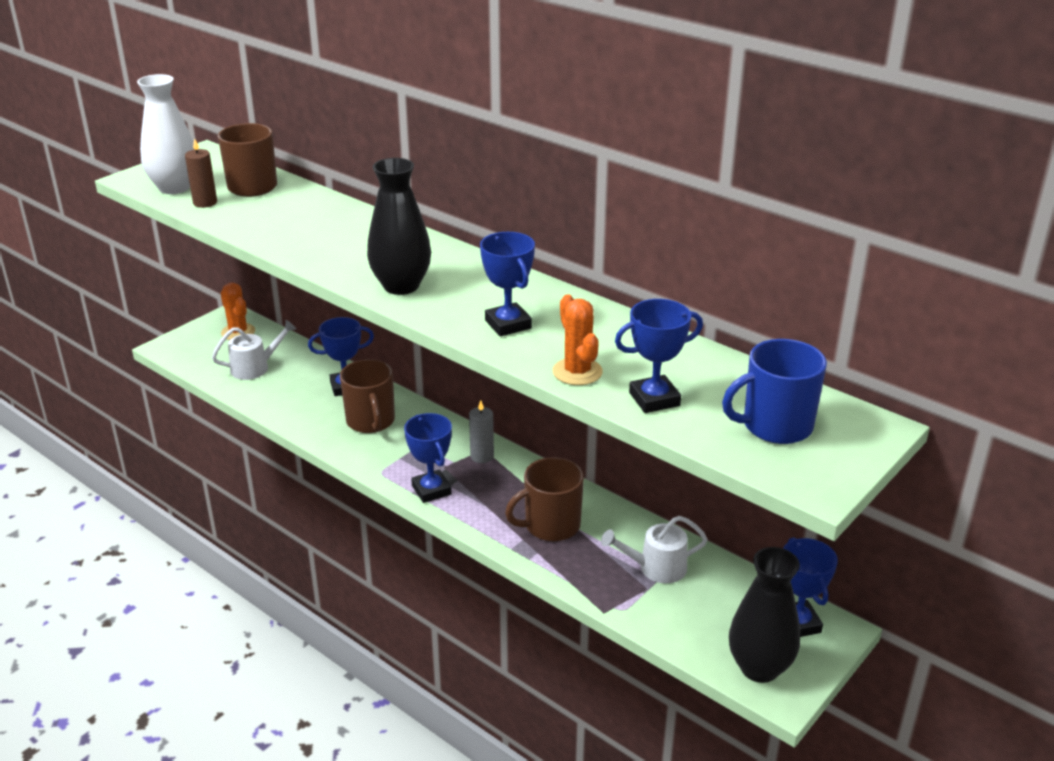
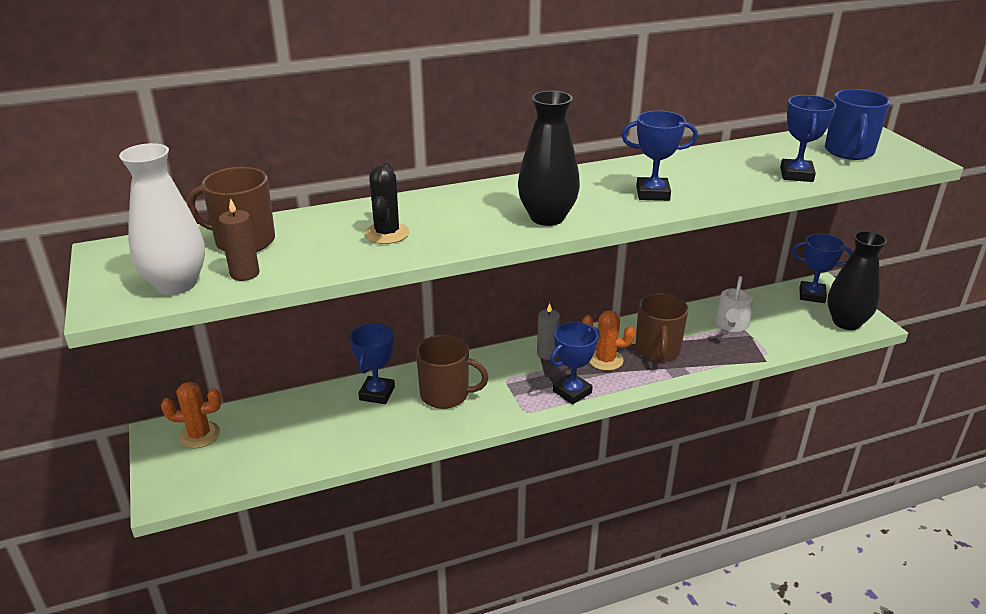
camera: 60 degrees left, 0 degrees up
white watering can [212,320,296,380] -> none
blue trophy [404,413,452,503] -> blue trophy turned 45 degrees counterclockwise [550,322,600,405]
orange cactus [553,294,603,385] -> orange cactus moved to [582,310,635,371]
none -> black cactus [365,163,409,244]

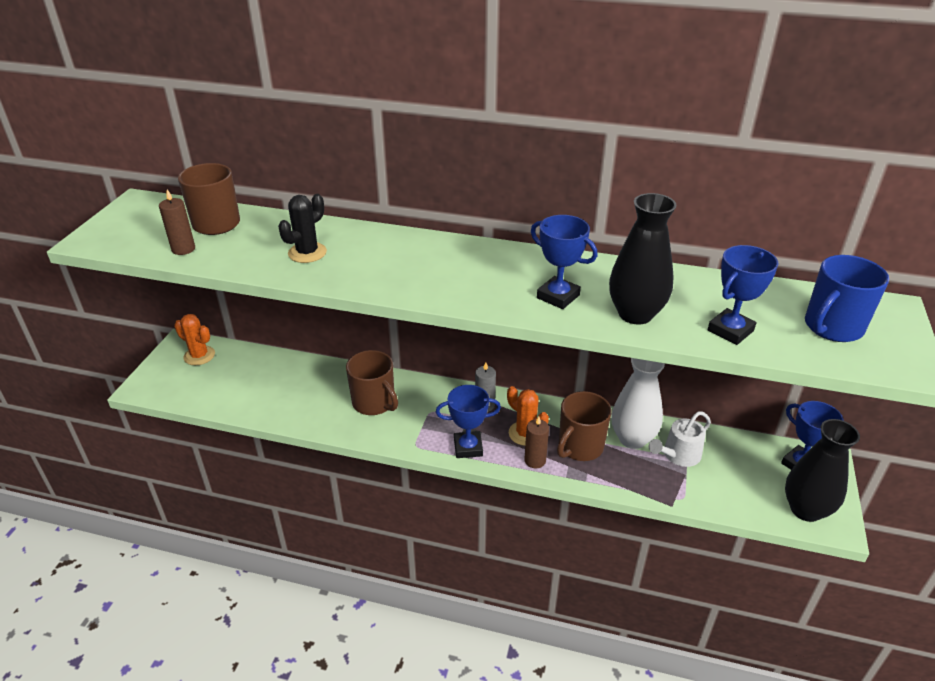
camera: 35 degrees right, 5 degrees up
white vase [119,143,205,295] -> white vase moved to [612,358,665,449]
blue trophy [350,323,395,404] -> none
black vase [518,91,580,226] -> black vase moved to [609,193,676,325]
none -> brown candle [524,416,549,468]

